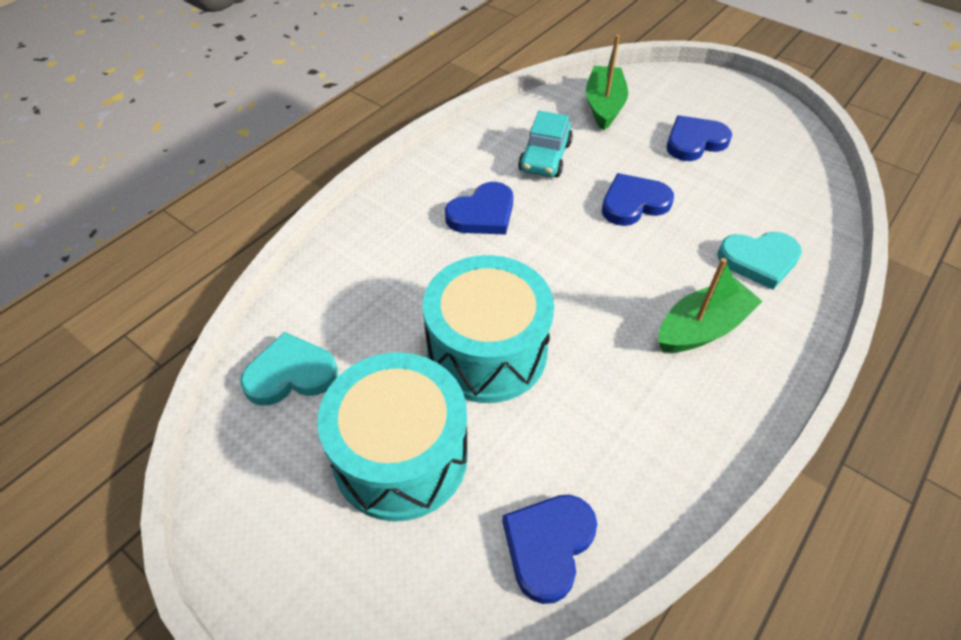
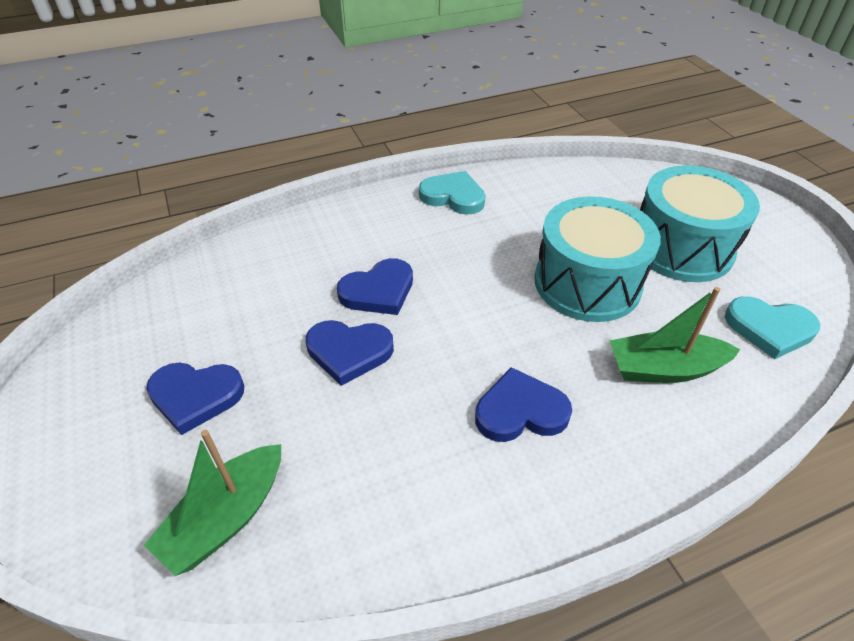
camera: 150 degrees left, 5 degrees down
blue heart [502,495,597,604] -> blue heart moved to [337,258,413,315]
turquoise car [518,111,573,177] -> none
green boat [659,258,763,353] -> green boat moved to [610,287,740,383]
turquoise heart [717,232,802,290] -> turquoise heart moved to [419,171,485,215]

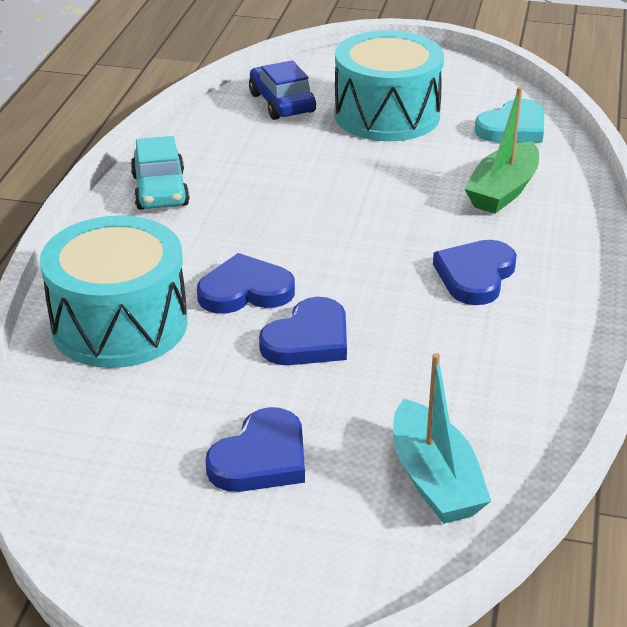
camera: 55 degrees left, 10 degrees down
green boat [144,430,281,576] -> turquoise boat [393,353,491,524]
blue heart [337,258,413,315] -> blue heart turned 105 degrees counterclockwise [197,253,295,314]
turquoise heart [419,171,485,215] -> turquoise car [131,136,190,210]
turquoise drum [534,196,661,322] -> turquoise drum moved to [40,216,187,368]
none -> blue car [249,60,316,120]

